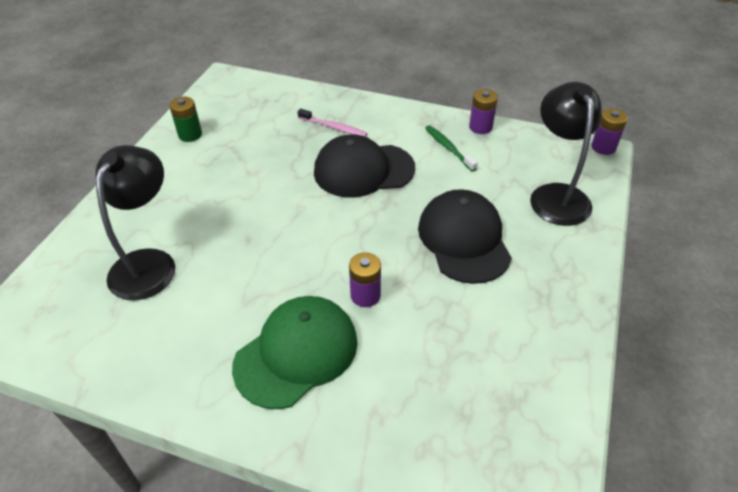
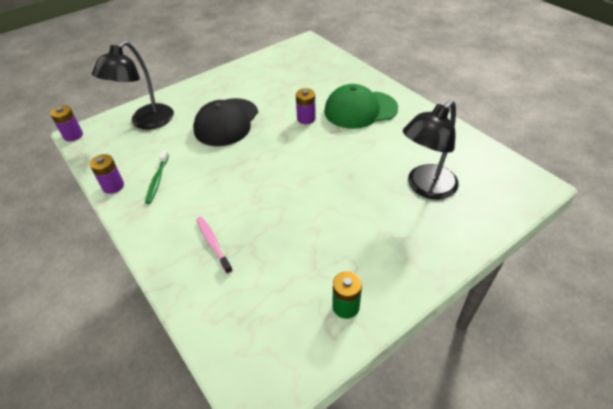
camera: 145 degrees left, 0 degrees up
black cap [314,134,415,197] -> none

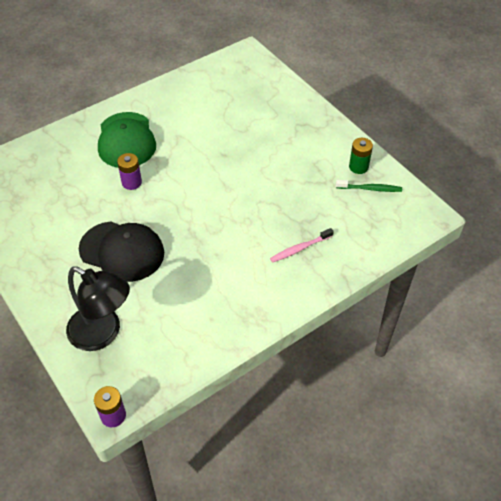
camera: 90 degrees left, 5 degrees up
purple battery [90,154,124,194] -> none
green toothbrush [145,150,169,204] -> green toothbrush moved to [336,180,402,192]
black lamp [403,100,459,200] -> none

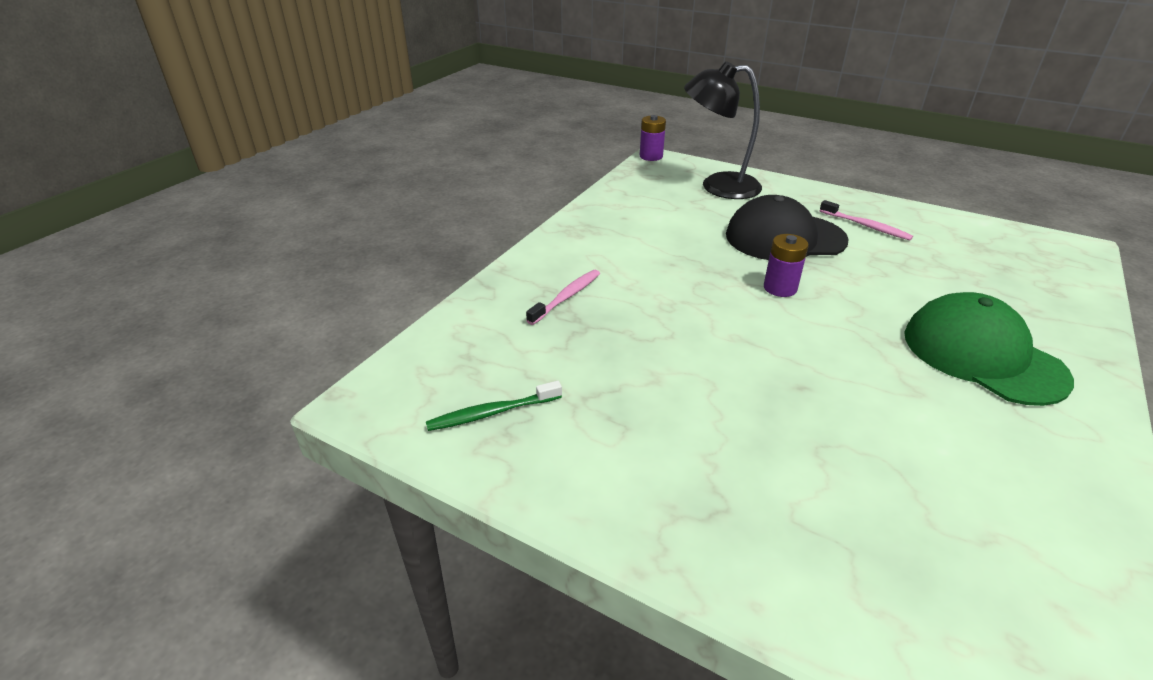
camera: 155 degrees right, 15 degrees down
purple battery [117,153,142,190] -> purple battery moved to [764,234,809,297]
green battery [349,138,373,174] -> none
none -> pink toothbrush [820,200,913,240]

